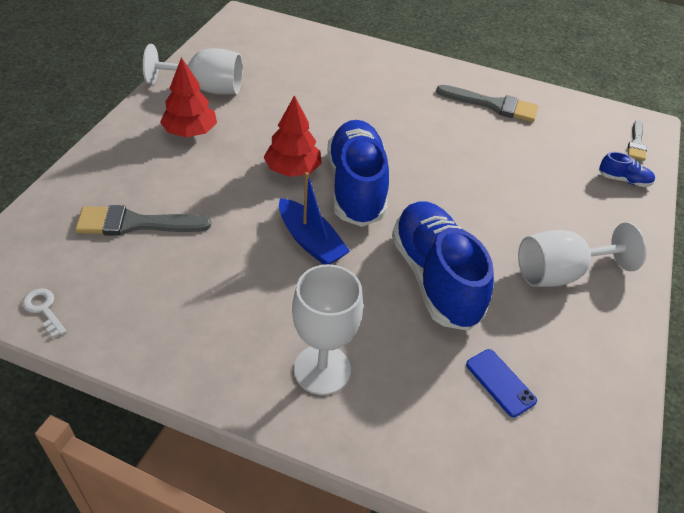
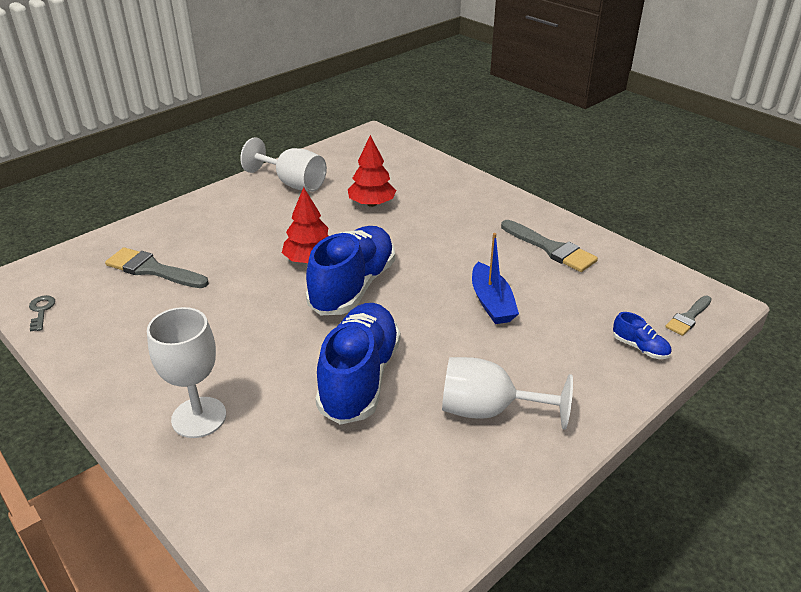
camera: 30 degrees right, 10 degrees down
white key [22,288,67,338] -> grey key [29,295,55,332]
red tree [160,57,217,137] -> red tree moved to [348,135,396,207]
blue boat [279,172,350,265] -> blue boat moved to [472,233,519,324]
blue phone [466,349,537,417] -> none

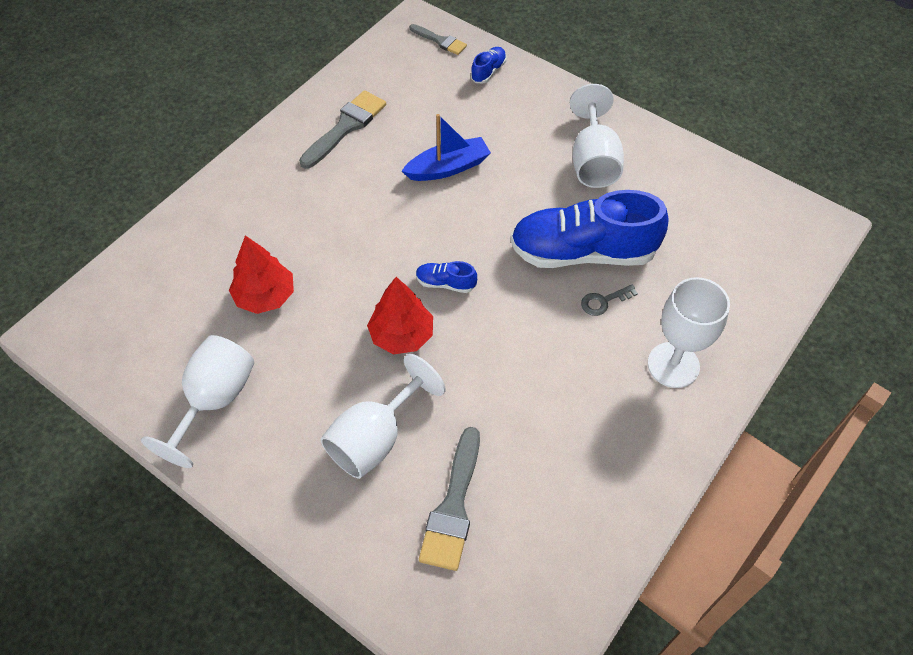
camera: 100 degrees left, 20 degrees up
grey key [29,295,55,332] -> grey key moved to [581,284,638,316]
blue shoe [306,226,395,315] -> blue shoe [416,261,477,293], size x0.41
none -> white goblet [321,354,446,479]

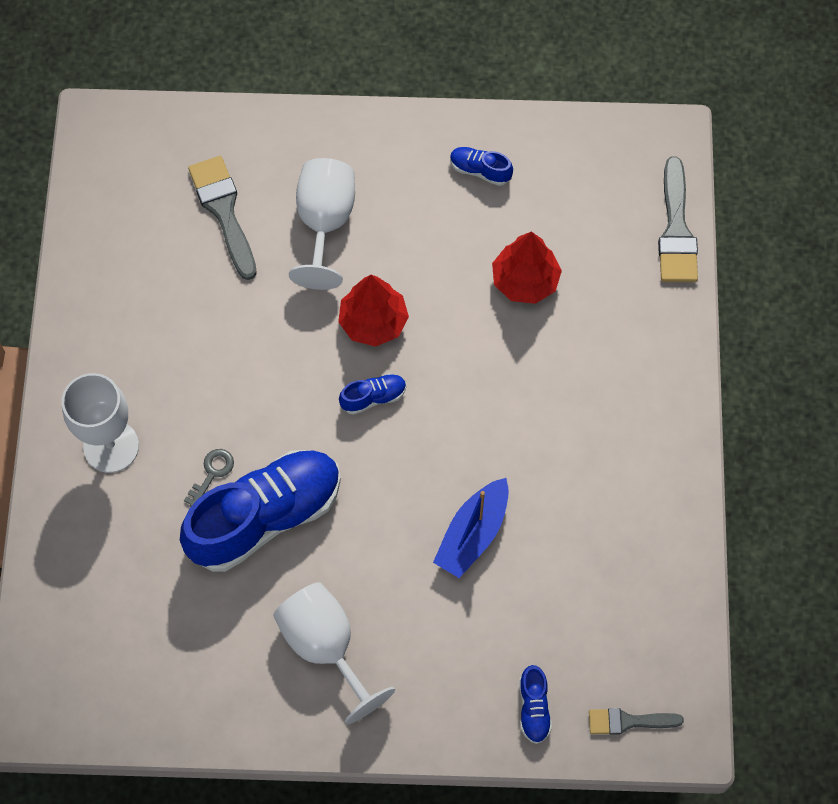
camera: 145 degrees right, 10 degrees up
white goblet [141,335,254,468] -> blue shoe [450,147,513,186]
grey brush [299,90,386,169] -> grey brush moved to [658,157,698,282]

